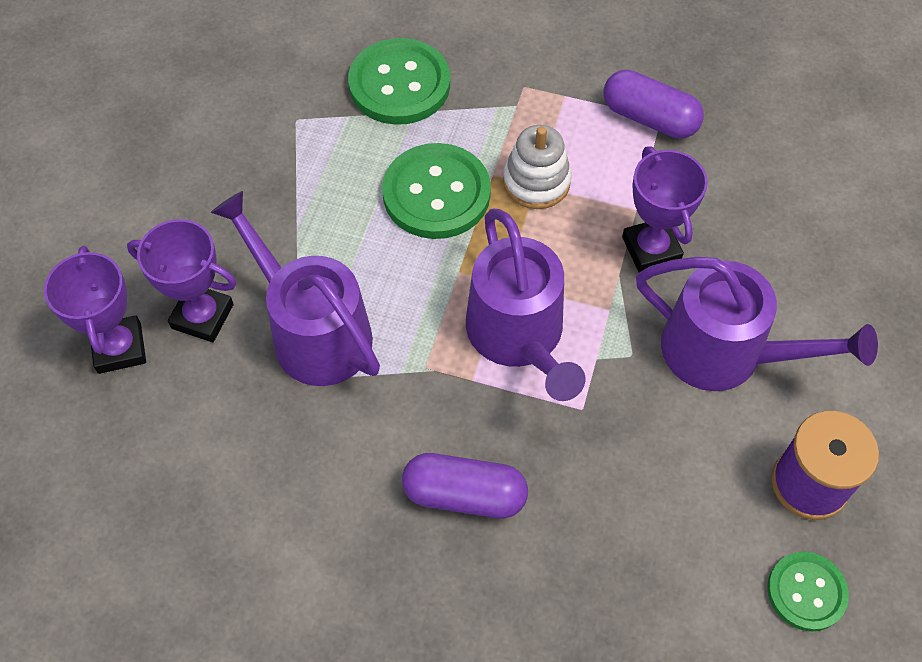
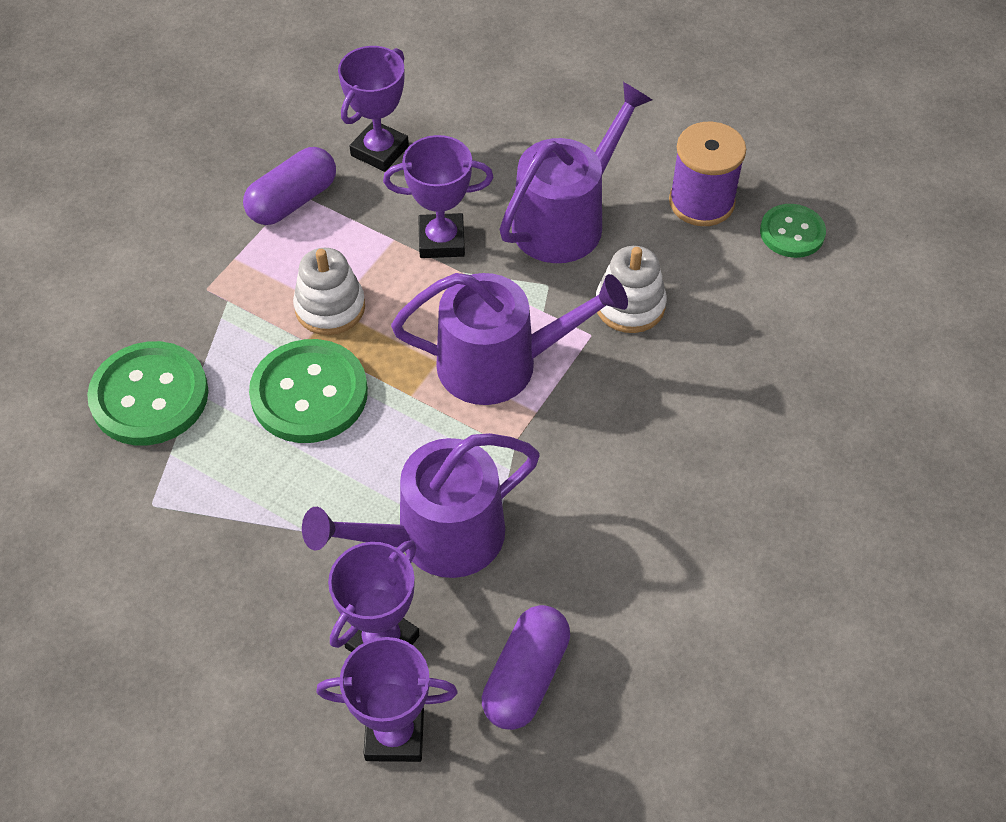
camera: 75 degrees left, 5 degrees down
purple capsule [402,453,528,518] -> purple capsule moved to [482,605,570,730]
none -> purple trophy [338,46,409,172]
none -> white stacking toy [596,246,667,333]

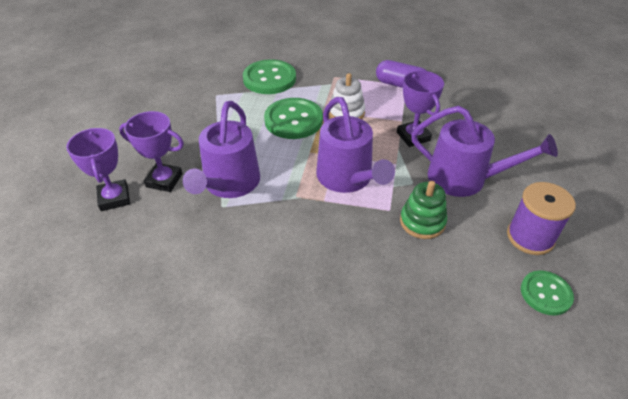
camera: 70 degrees right, 10 degrees down
purple watering can [302,433,540,578] -> purple watering can turned 120 degrees counterclockwise [183,101,260,198]
purple trophy [338,46,409,172] -> none
purple capsule [482,605,570,730] -> none
white stacking toy [596,246,667,333] -> green stacking toy [400,181,447,239]

